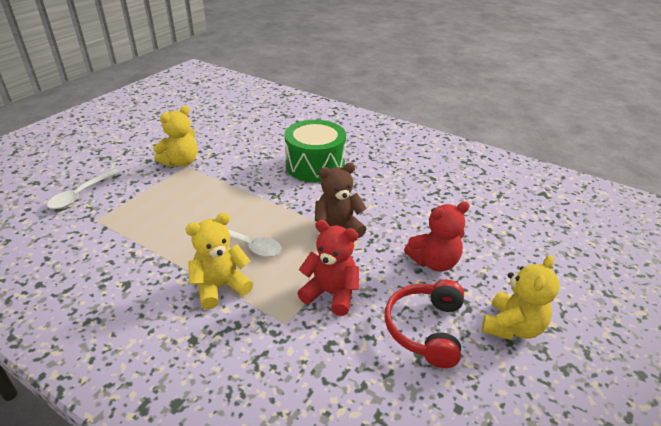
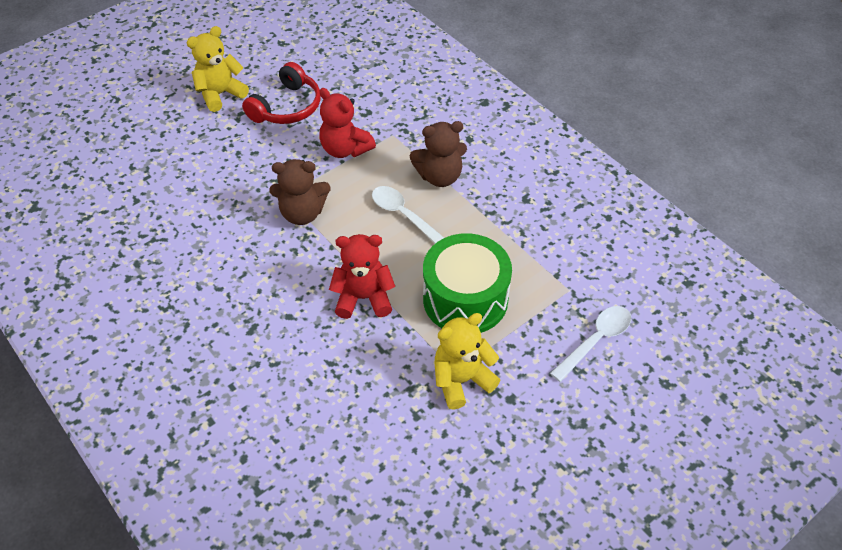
camera: 160 degrees left, 15 degrees up
yellow teddy bear [186,213,253,309] -> brown teddy bear [409,121,467,187]
green drum [285,120,346,182] -> green drum moved to [423,233,512,333]
red teddy bear [404,201,470,272] -> red teddy bear moved to [329,234,395,319]

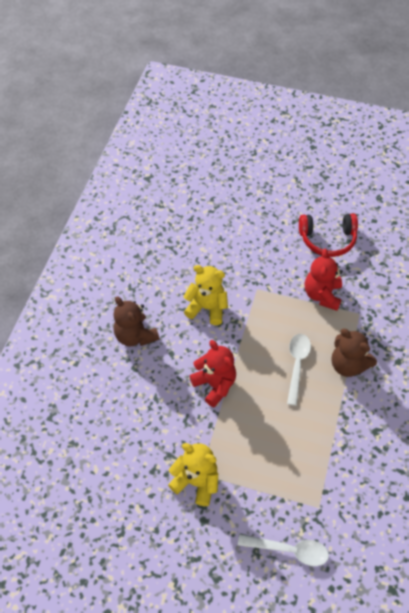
camera: 55 degrees right, 5 degrees up
yellow teddy bear [187,26,249,112] -> yellow teddy bear moved to [183,265,228,325]
brown teddy bear [269,159,331,225] -> brown teddy bear moved to [113,296,160,347]
green drum [423,233,512,333] -> none

